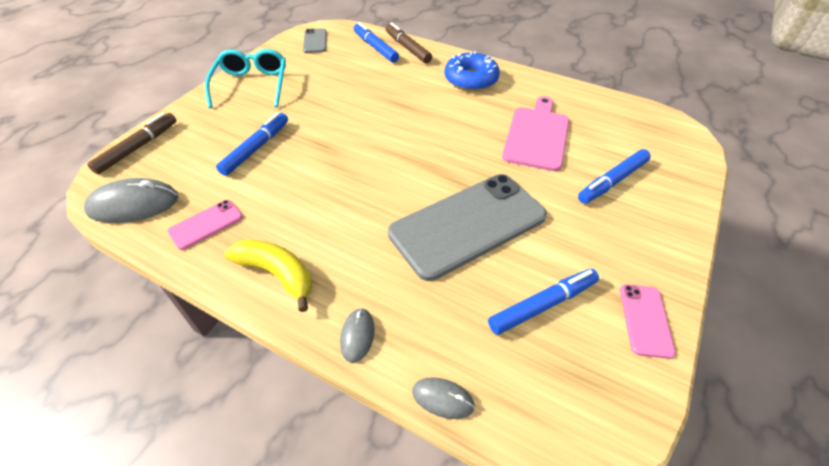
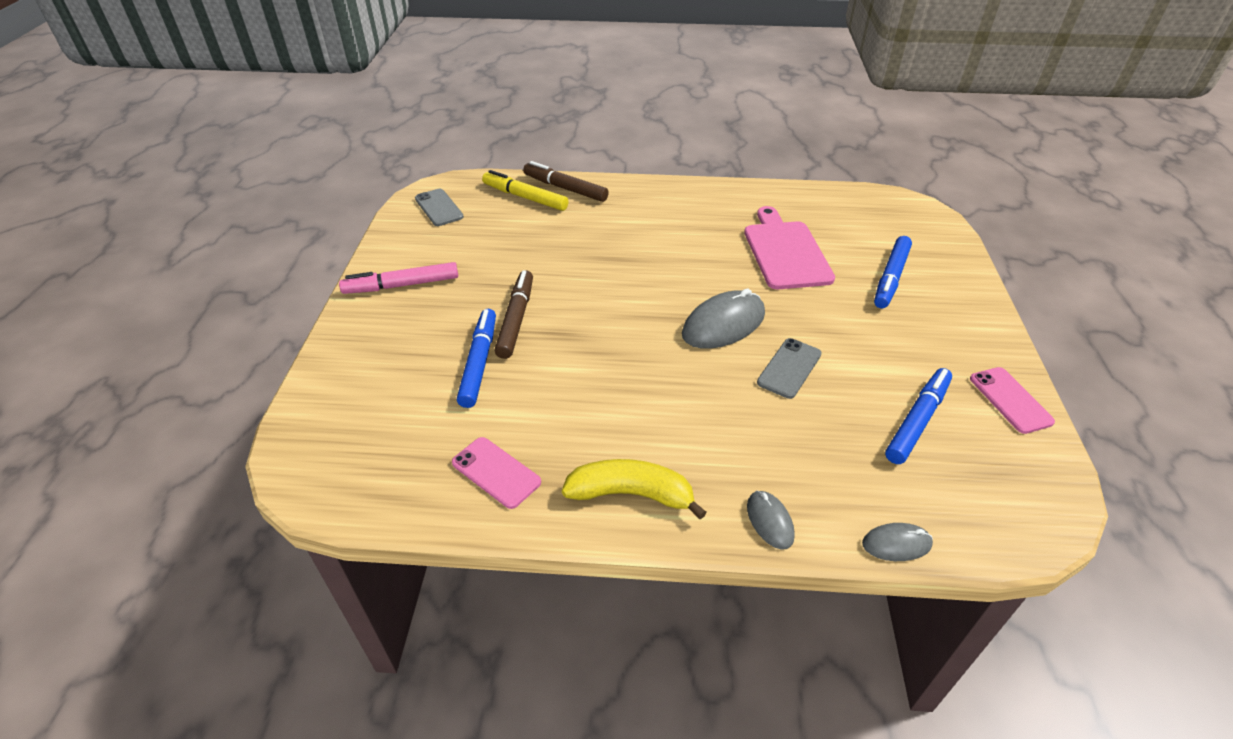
camera: 25 degrees left, 5 degrees down
grey mouse [84,178,178,223] -> grey mouse moved to [682,288,765,349]
brown marker [87,112,177,174] -> brown marker moved to [495,270,533,359]
pink phone [167,200,243,250] -> pink phone turned 75 degrees counterclockwise [452,437,541,509]
turquoise glasses [205,49,286,108] -> pink marker [339,262,458,294]
blue marker [354,22,399,63] -> yellow marker [482,170,568,211]
grey phone [388,174,547,281] -> grey phone [757,338,821,399], size x0.44
blue donut [444,51,500,91] -> none

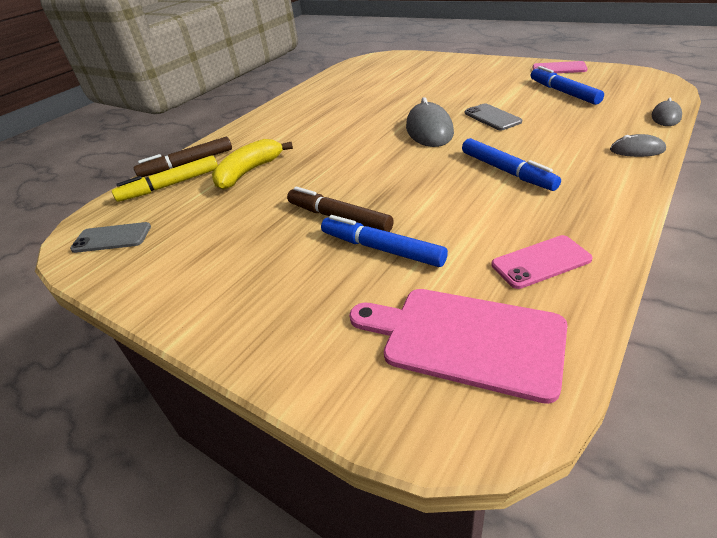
camera: 55 degrees left, 5 degrees down
pink marker [339,262,458,294] -> none
yellow banana [562,459,707,520] -> yellow banana moved to [212,139,293,190]
pink cutting board [744,206,835,289] -> pink cutting board moved to [349,289,568,404]
blue marker [874,236,912,308] -> blue marker moved to [462,138,561,191]

